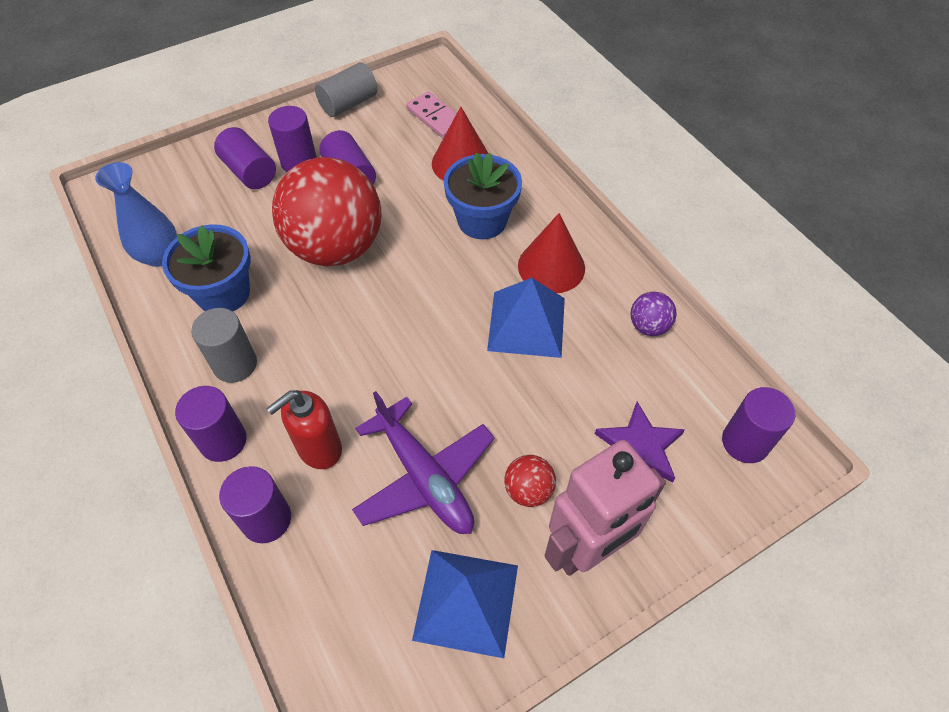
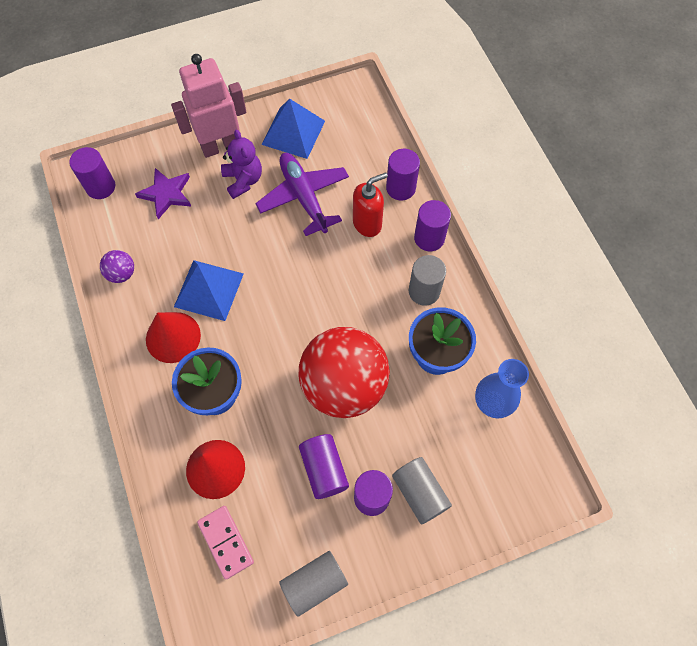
camera: 170 degrees left, 10 degrees up
purple cylinder [214,127,276,189] -> grey cylinder [392,457,452,524]
red ball [504,455,556,507] -> purple teddy bear [221,130,262,199]

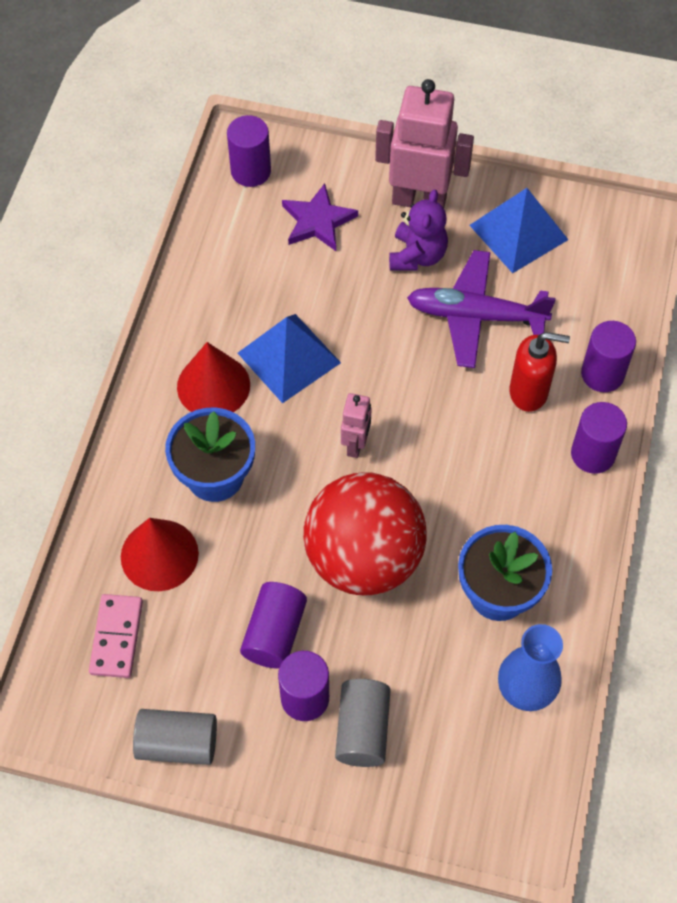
camera: 35 degrees right, 5 degrees down
purple ball [100,250,134,283] -> none
purple plane [255,153,349,236] -> purple plane turned 90 degrees counterclockwise [407,250,556,368]
grey cylinder [409,255,446,306] -> none
none -> pink robot [341,393,372,458]

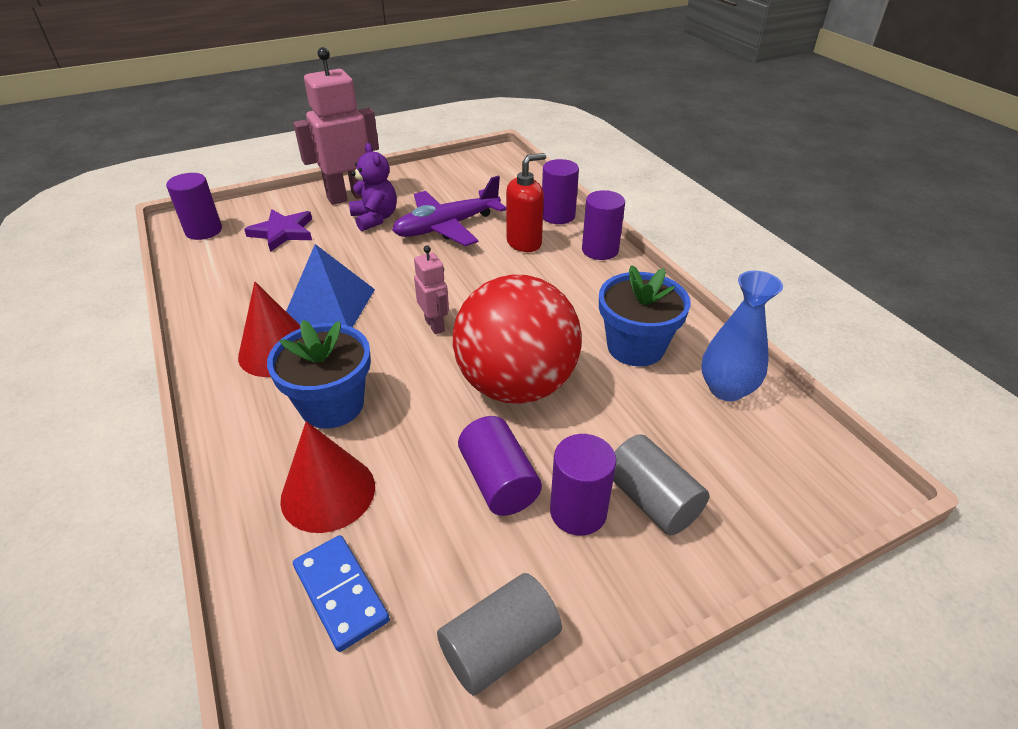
camera: 40 degrees left, 20 degrees down
pink domino [89,594,143,678] -> blue domino [293,535,390,652]
blue pyramid [469,188,568,273] -> none

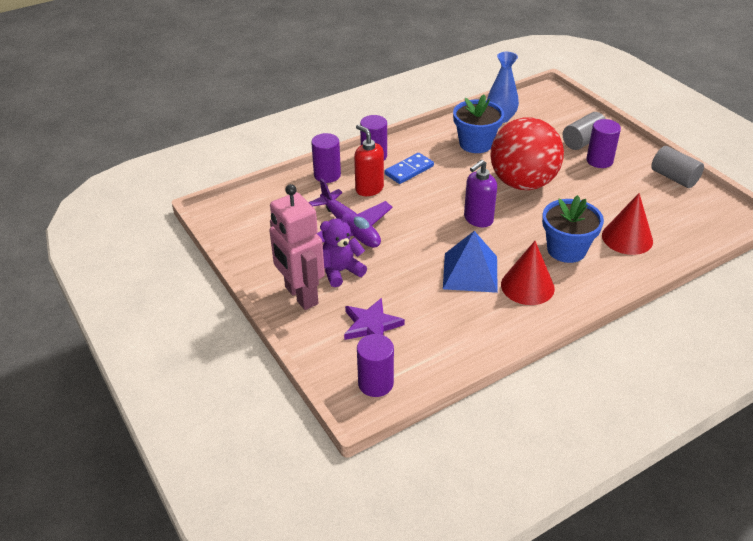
camera: 95 degrees left, 0 degrees up
blue domino [293,535,390,652] -> blue domino moved to [385,153,434,184]
pink robot [414,245,449,334] -> purple soap dispenser [464,160,497,227]
purple cylinder [458,416,542,516] -> none

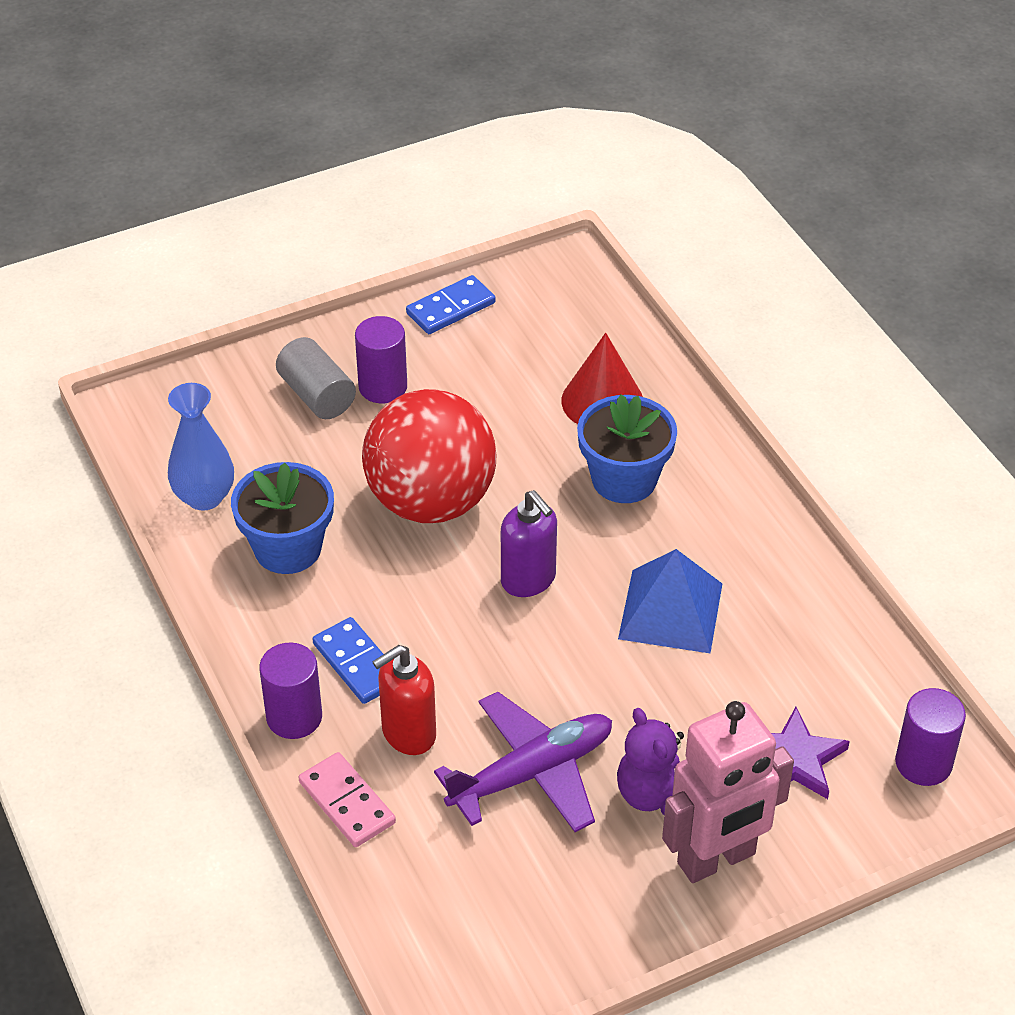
camera: 85 degrees left, 5 degrees up
purple cylinder [311,133,341,183] -> pink domino [299,752,396,847]
red cone [501,241,555,305] -> none
grey cylinder [651,146,704,188] -> blue domino [406,275,495,334]

